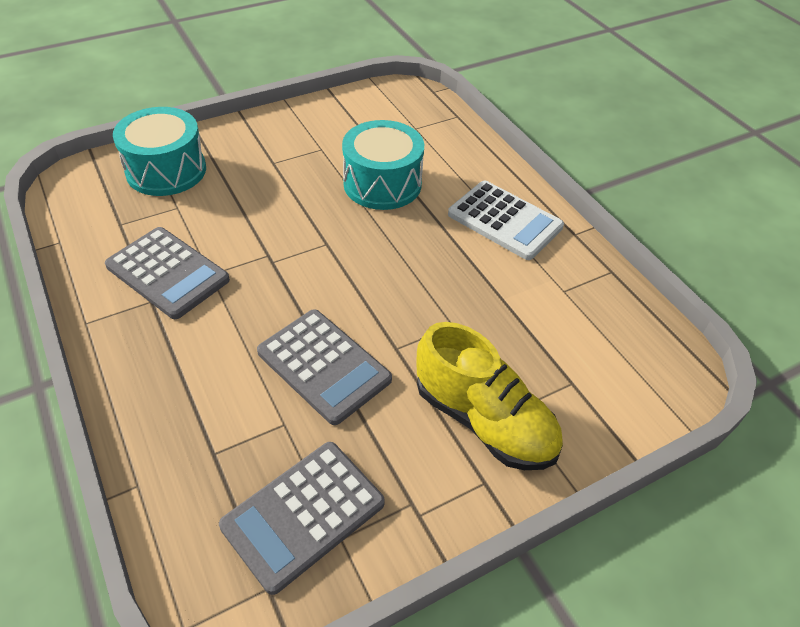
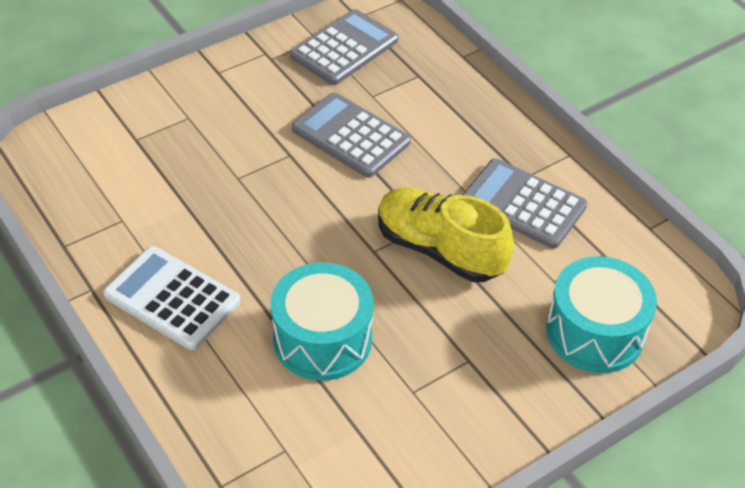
camera: 175 degrees right, 0 degrees up
yellow shoe [416,322,563,470] -> yellow shoe moved to [378,187,514,282]

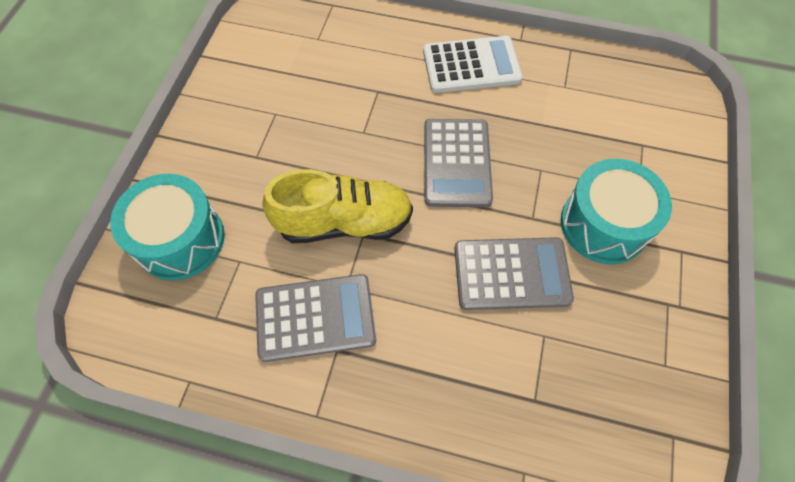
camera: 140 degrees right, 15 degrees up
turquoise drum [271,262,374,381] -> turquoise drum moved to [561,159,672,264]
grey calculator [290,9,398,85] -> grey calculator moved to [424,119,493,207]

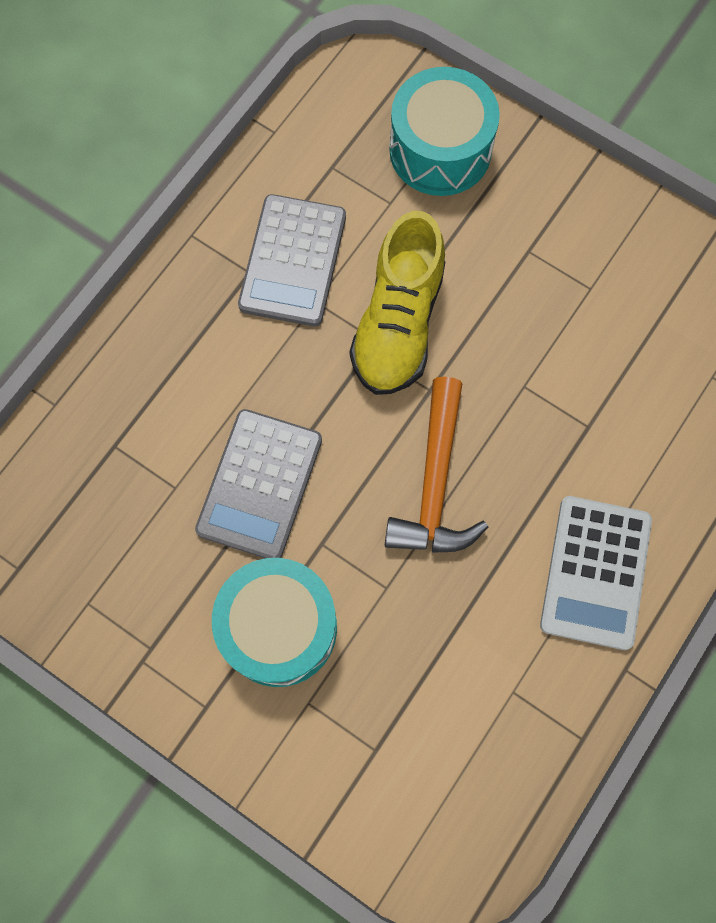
camera: 110 degrees right, 10 degrees up
grey calculator [424,119,493,207] -> orange hammer [385,377,488,553]

